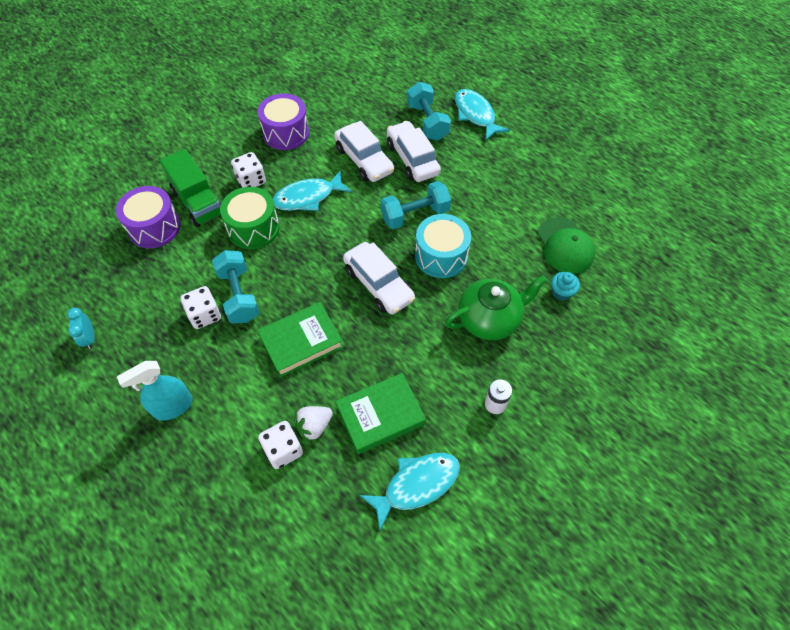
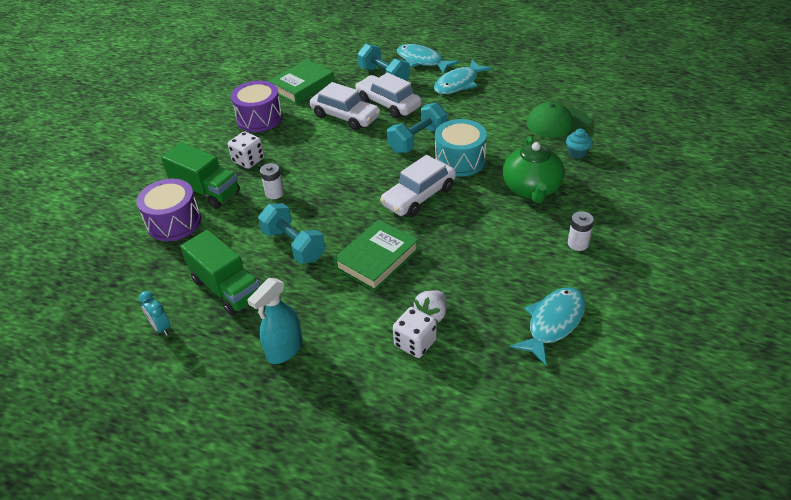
camera: 20 degrees left, 15 degrees down
white dice [180,286,221,329] -> none
green drum [220,187,280,249] -> white battery [260,163,284,199]
turquoise fish [273,170,352,211] -> turquoise fish moved to [434,60,493,94]
green book [336,373,426,454] -> green book moved to [269,59,335,104]
white car [343,242,415,314] -> white car turned 105 degrees clockwise [380,155,456,217]
green teapot [445,275,547,340] -> green teapot turned 135 degrees clockwise [503,136,565,203]
green cap [537,217,595,274] -> green cap turned 120 degrees clockwise [527,102,590,138]
none -> green truck [180,230,260,316]

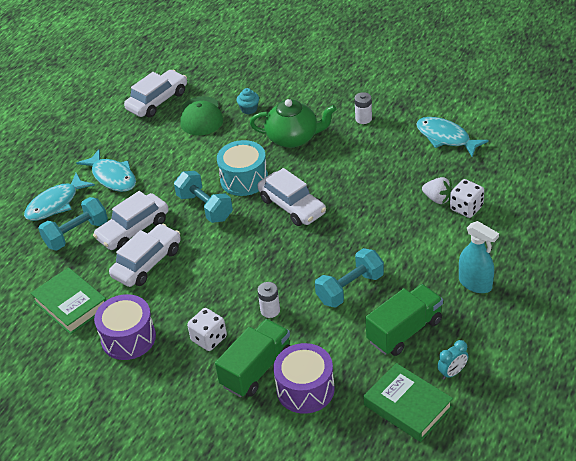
camera: 85 degrees left, 0 degrees up
green book [334,219,418,291] -> green book moved to [363,363,453,442]
none -> white car [124,70,187,117]

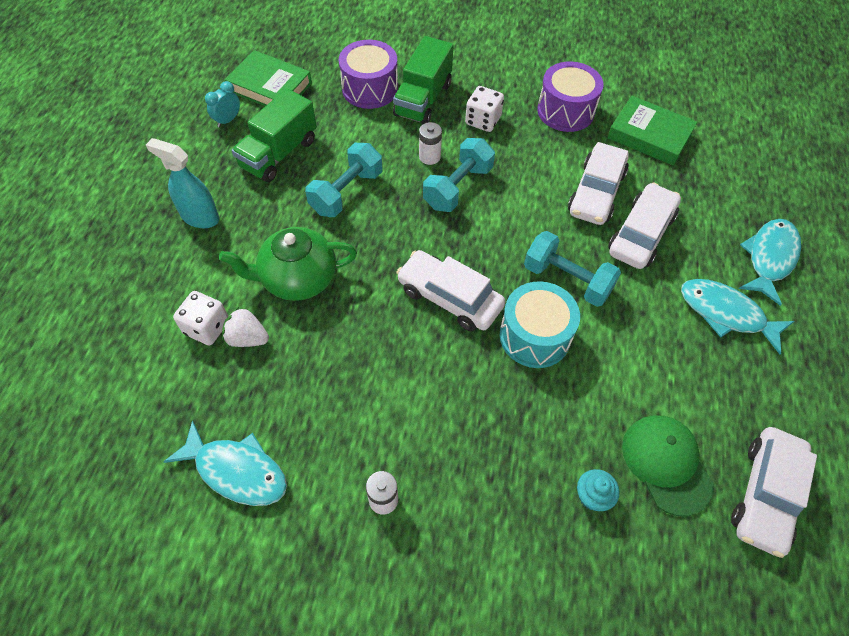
camera: 160 degrees right, 15 degrees up
turquoise dumbbell [38,197,108,250] -> turquoise dumbbell moved to [423,138,495,212]
green teapot [250,99,336,148] -> green teapot moved to [219,227,357,301]

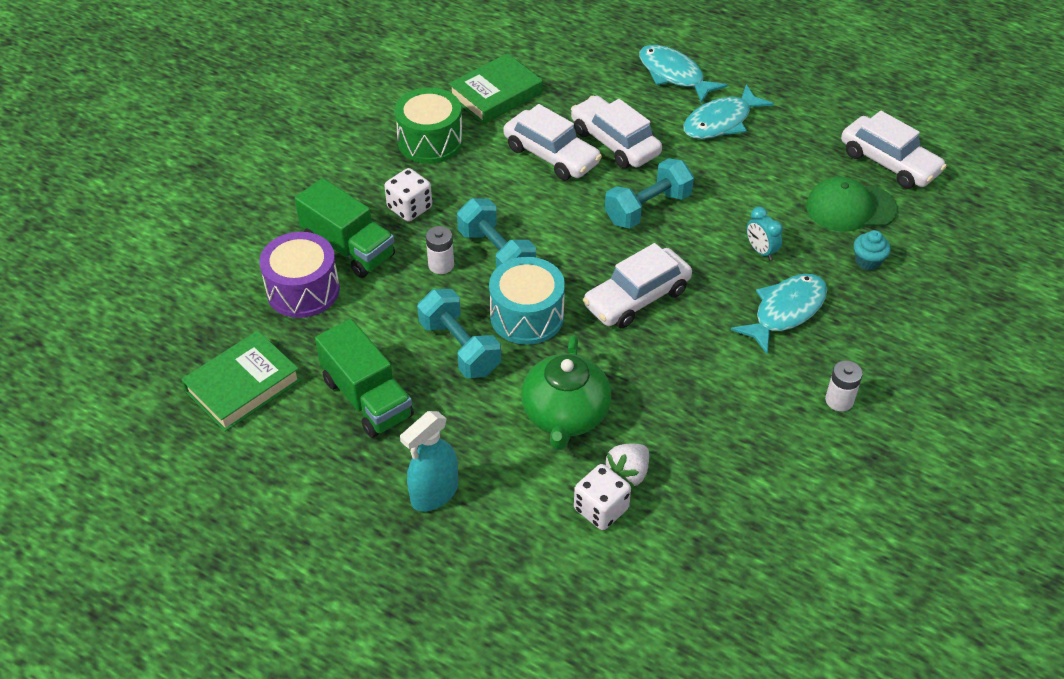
camera: 70 degrees left, 10 degrees down
turquoise fish [164,420,287,506] -> turquoise fish moved to [731,274,827,354]
turquoise clock [205,81,240,127] -> turquoise clock moved to [746,207,783,260]
turquoise drum [500,281,580,368] -> turquoise drum moved to [489,257,565,345]
purple drum [537,61,603,132] -> green drum [394,87,463,164]

